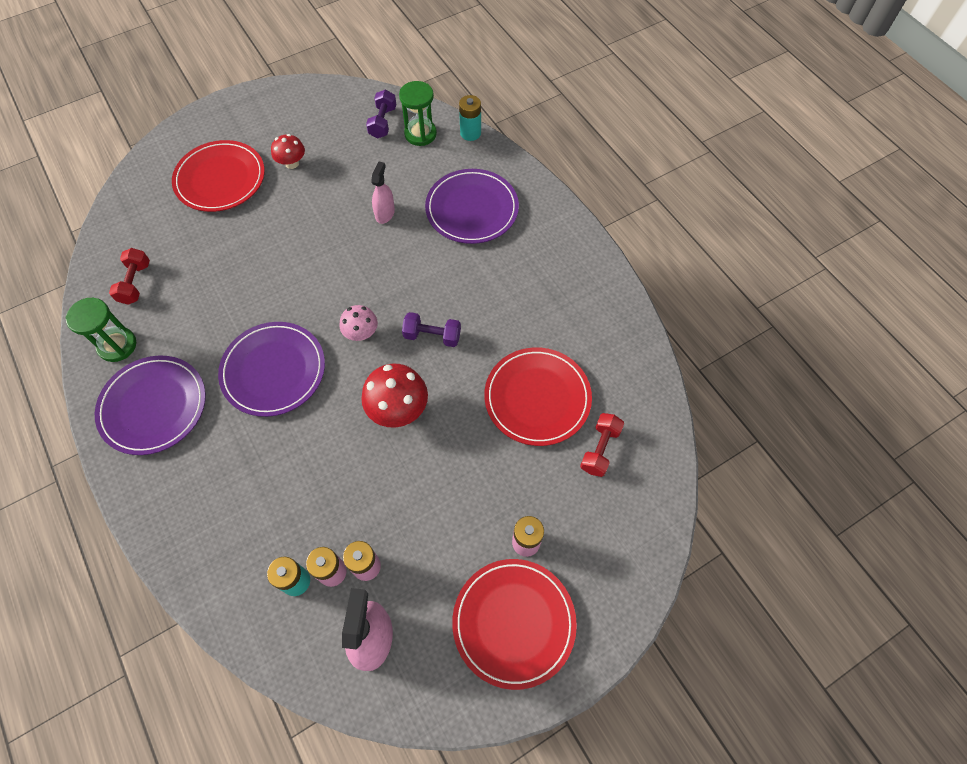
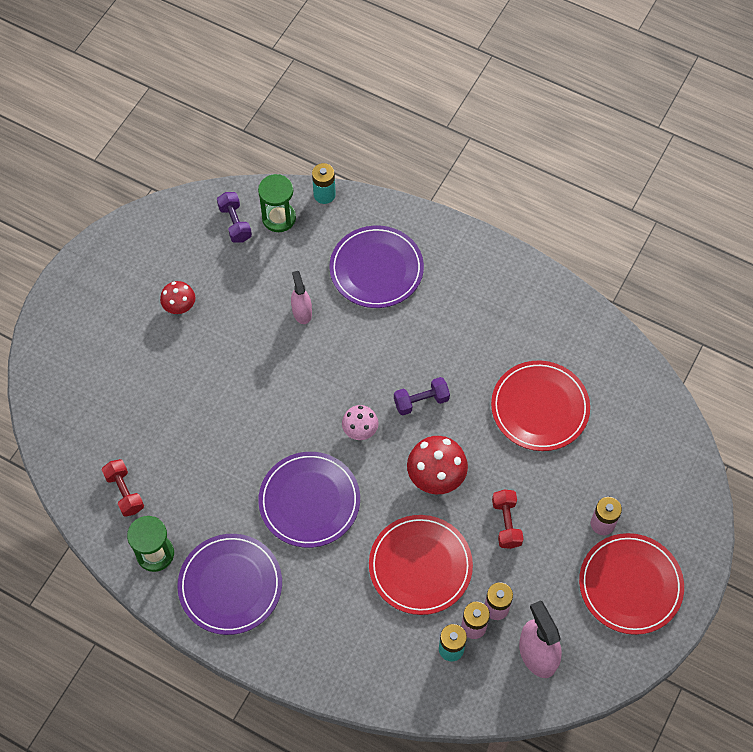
camera: 30 degrees left, 0 degrees up
red plate [172,140,265,212] -> red plate moved to [369,515,473,615]
red dumbbell [580,413,624,477] -> red dumbbell moved to [492,489,524,549]

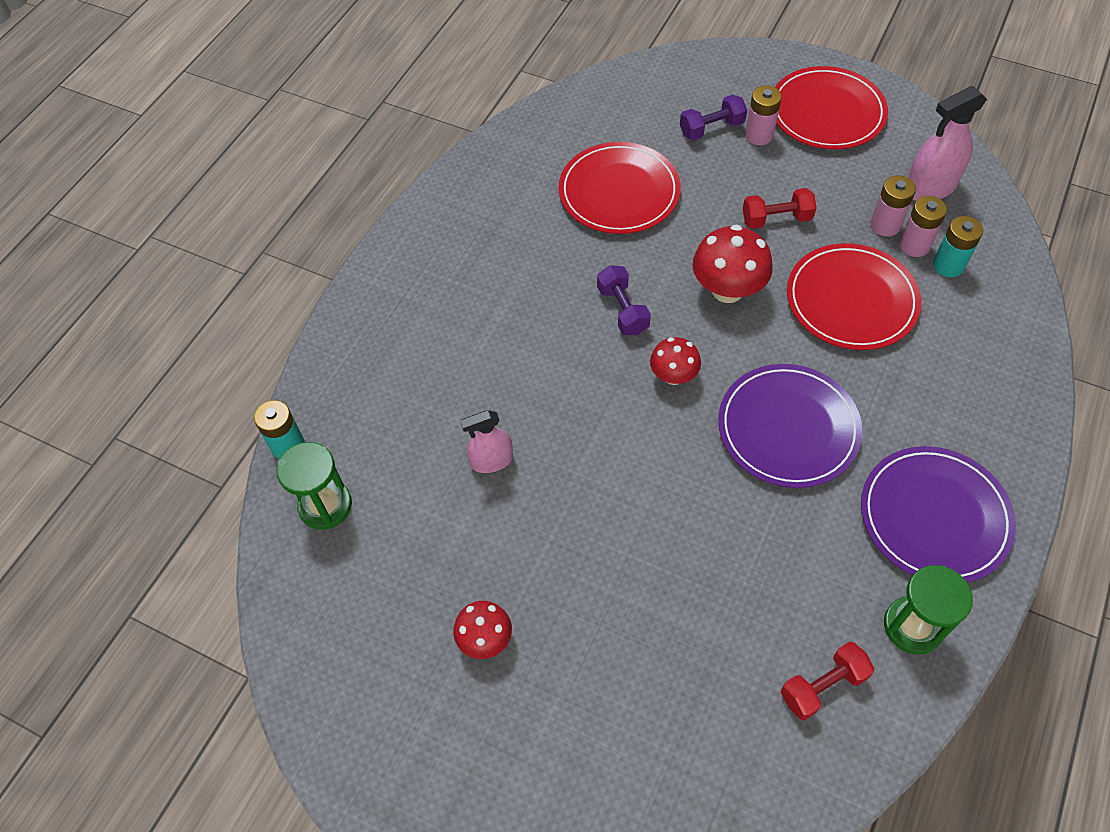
camera: 90 degrees left, 5 degrees down
purple dumbbell [217,192,252,243] -> purple dumbbell moved to [680,95,747,141]
purple plate [329,226,424,308] -> none
pink mushroom [342,405,378,440] -> red mushroom [650,337,701,385]

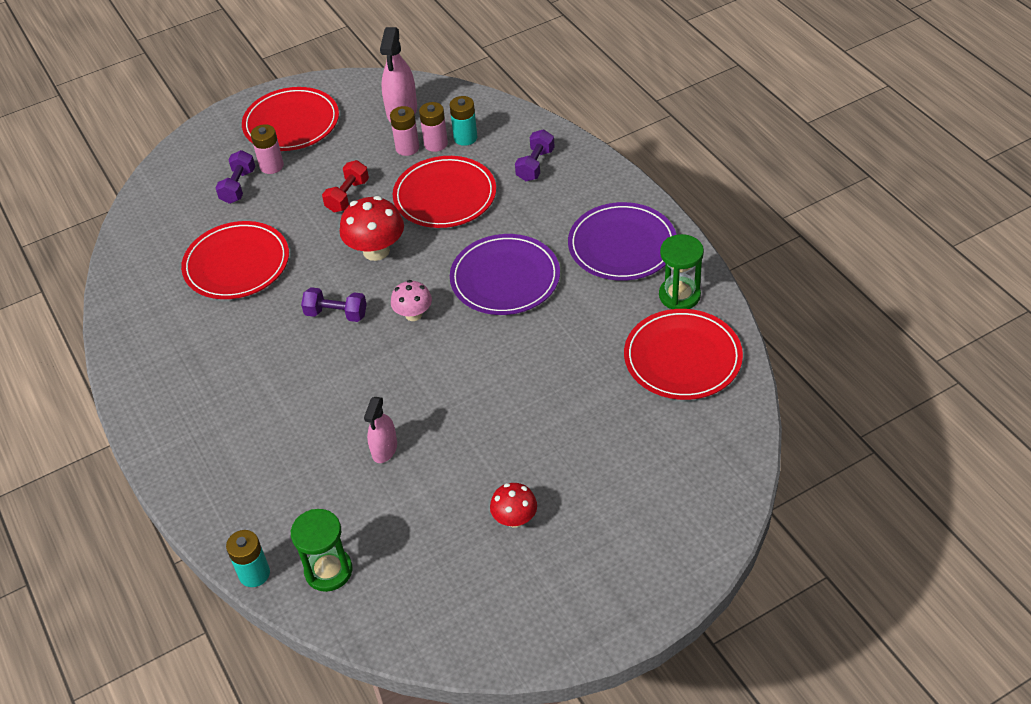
camera: 55 degrees left, 10 degrees down
red mushroom [650,337,701,385] -> pink mushroom [391,280,432,321]
red dumbbell [781,642,874,720] -> red plate [624,309,743,400]
none -> purple dumbbell [515,129,555,181]

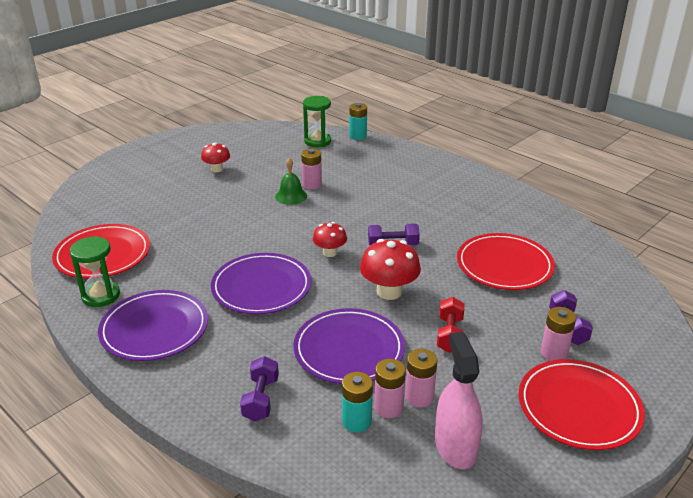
camera: 160 degrees right, 15 degrees down
pink spray bottle [364,397,397,463] -> pink battery [301,148,322,190]
pink mushroom [391,280,432,321] -> red mushroom [313,222,347,257]
red plate [393,156,496,228] -> purple plate [293,308,405,384]
none -> green bell [275,158,307,205]

